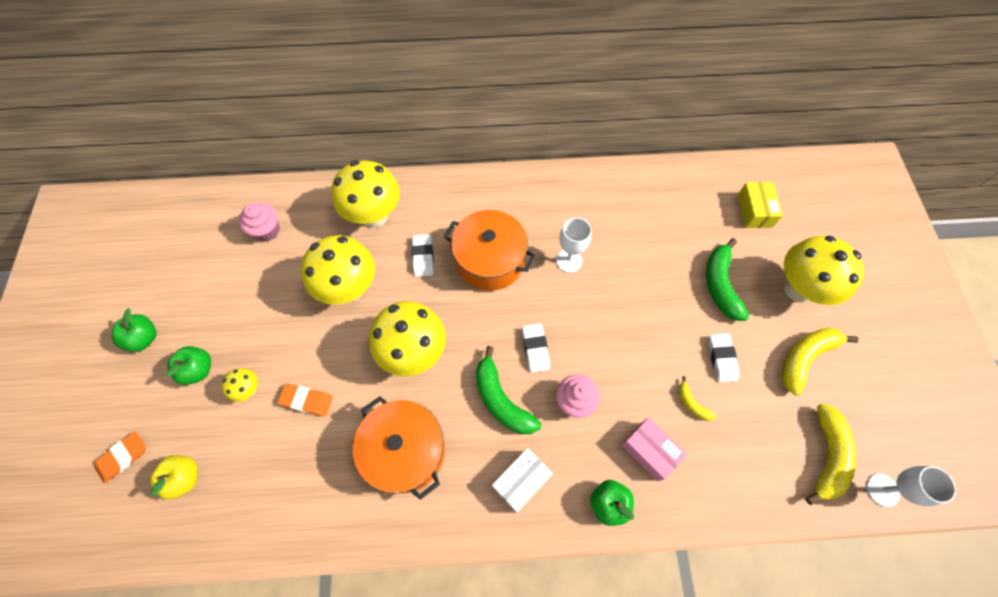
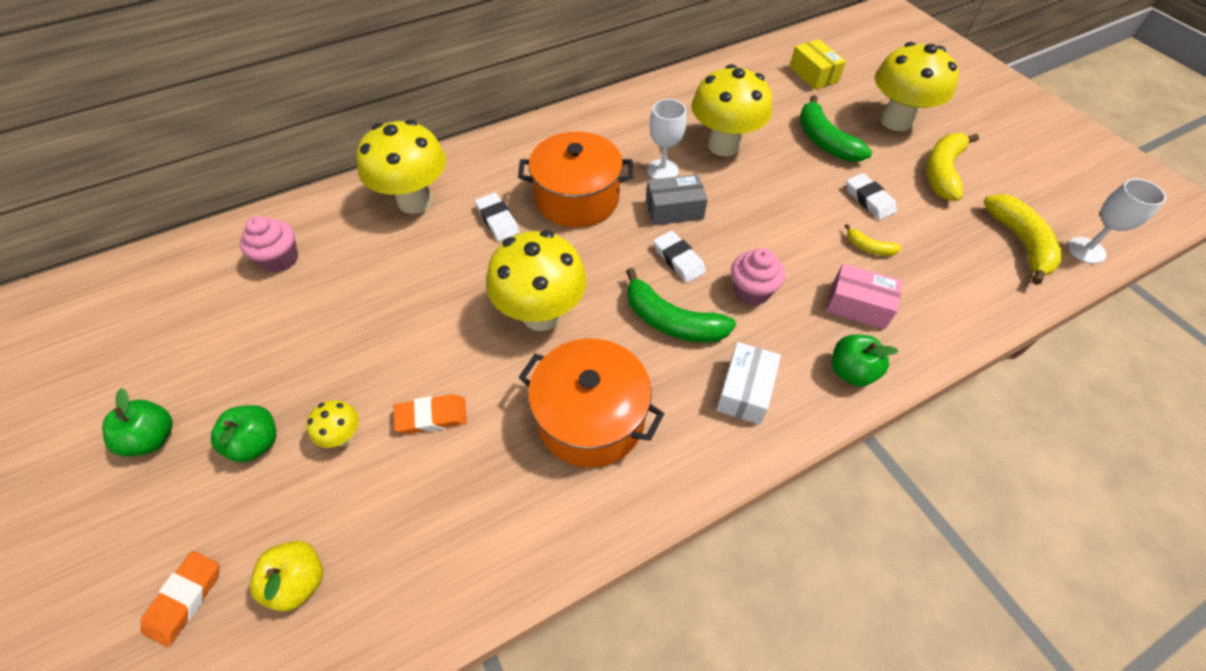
camera: 25 degrees left, 10 degrees down
yellow mushroom [301,235,375,305] -> yellow mushroom moved to [691,64,772,157]
none -> grey box [646,174,708,225]

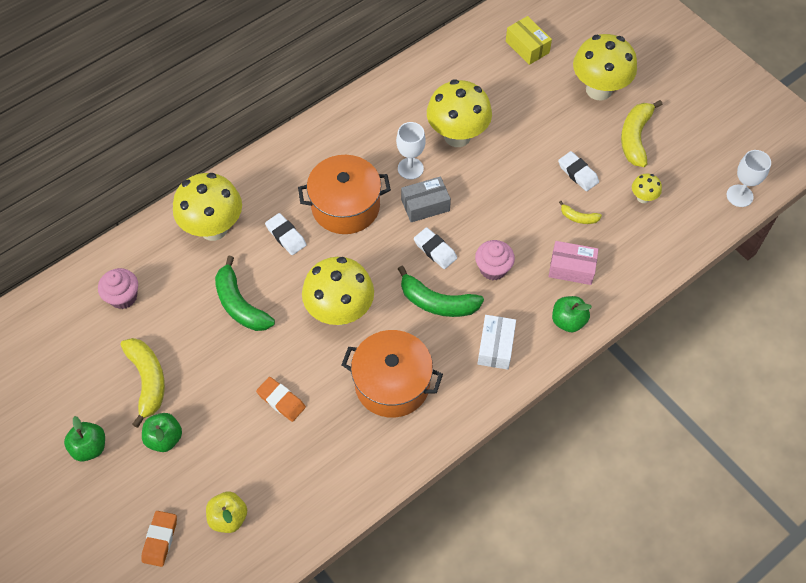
camera: 10 degrees left, 5 degrees up
yellow mushroom [306,400,359,448] -> yellow mushroom moved to [632,174,662,203]
orange eraser [394,394,467,434] -> orange eraser turned 60 degrees clockwise [256,377,306,422]
green banana [799,95,872,162] -> green banana moved to [215,256,275,331]
yellow banana [984,194,1062,285] -> yellow banana moved to [121,338,165,428]

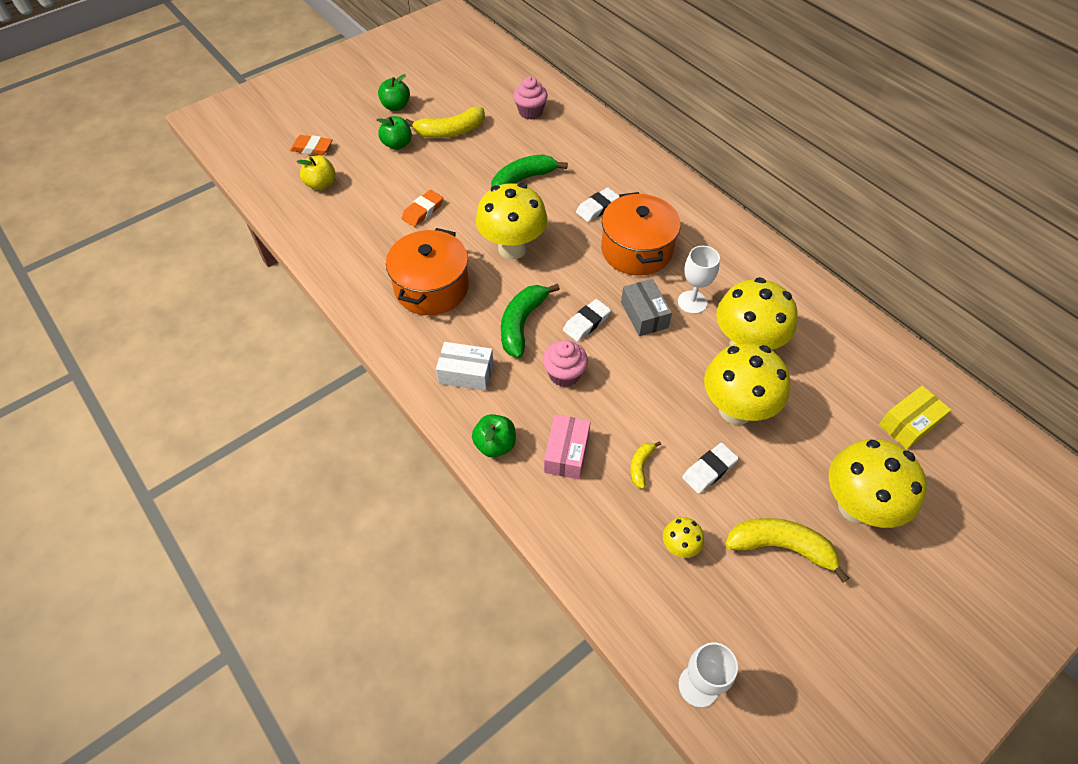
camera: 90 degrees right, 5 degrees down
yellow mushroom [173,173,242,241] -> yellow mushroom moved to [704,343,790,425]

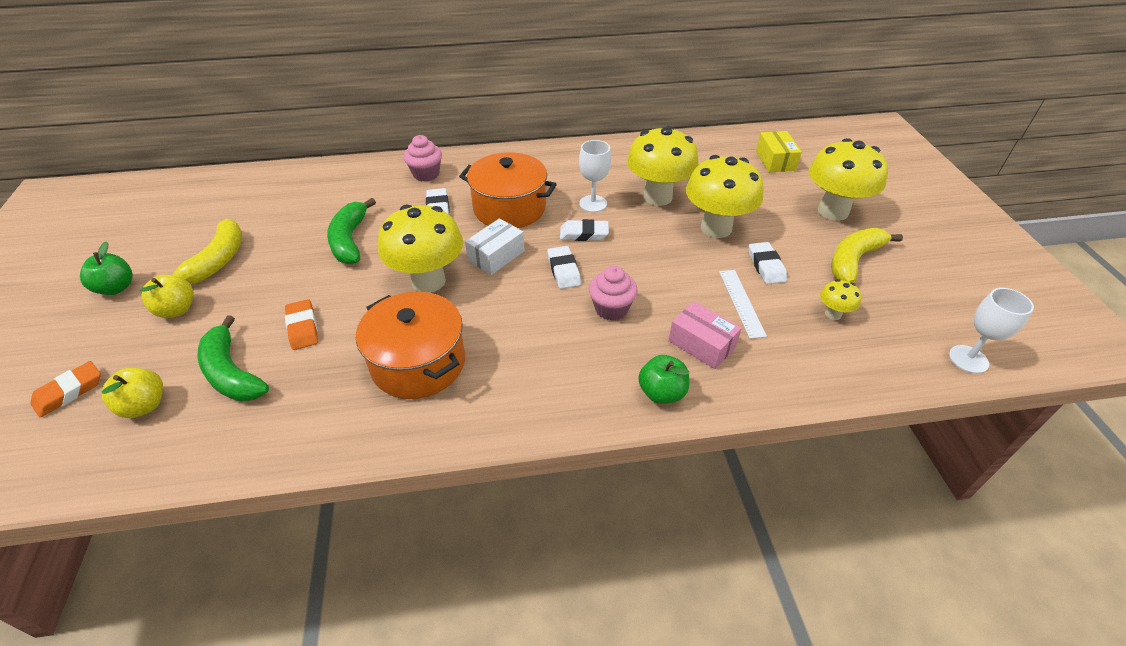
camera: 60 degrees left, 10 degrees down
green apple [376,116,412,150] -> yellow apple [140,275,194,318]
white box [436,342,494,391] -> white box moved to [465,218,525,275]
green banana [501,284,560,358] -> green banana moved to [197,315,269,402]
pink cupcake [513,77,548,120] -> pink cupcake moved to [404,135,442,182]
grey box [621,279,672,336] -> white eraser [560,219,609,241]
yellow banana [630,441,661,489] -> white ruler [719,270,767,339]

